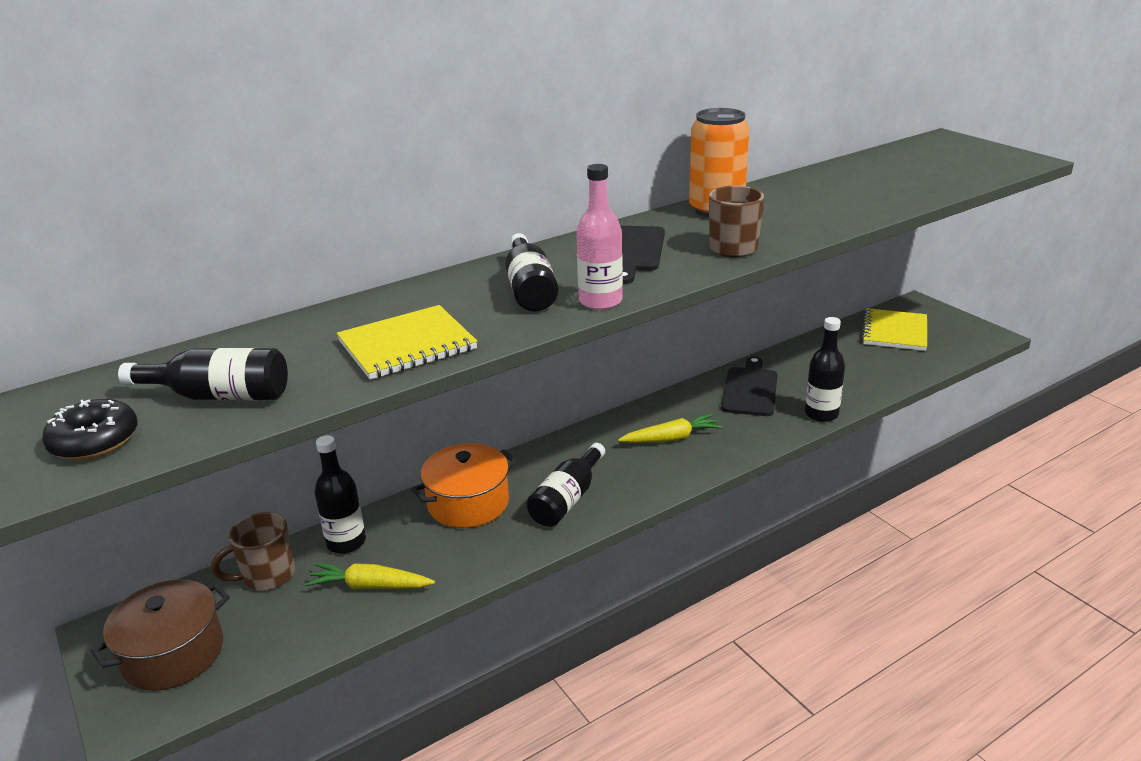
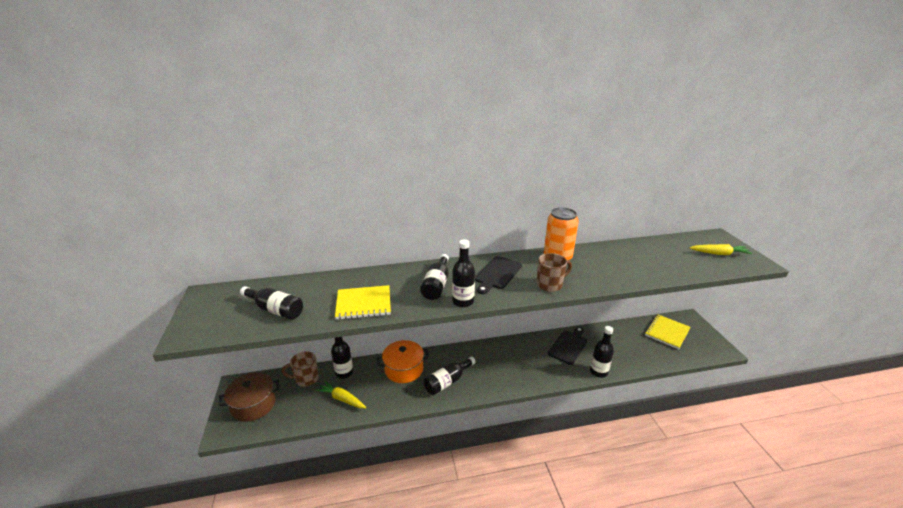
camera: 20 degrees right, 0 degrees up
black donut [42,399,138,460] -> none
pink bottle [576,164,623,310] -> black bottle [452,239,475,307]
yellow carrot [618,414,723,443] -> yellow carrot moved to [689,244,752,255]

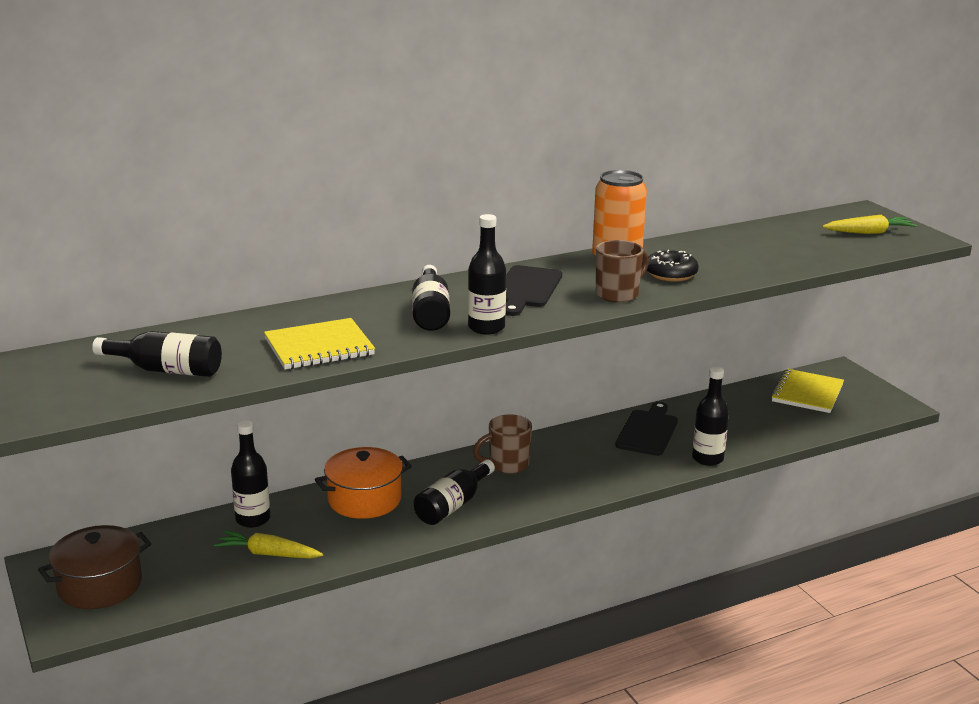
camera: 15 degrees left, 5 degrees down
brown mug [282,351,319,387] -> brown mug moved to [473,414,532,474]
none -> black donut [647,250,699,282]

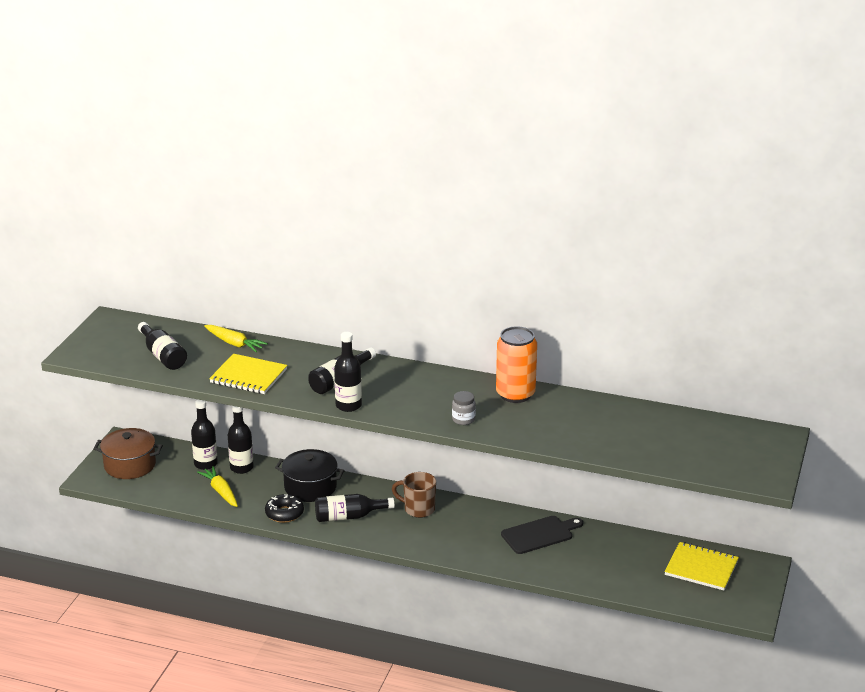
camera: 45 degrees right, 5 degrees up
orange pot [315,447,412,519] -> black pot [275,449,345,502]
black cutting board [505,265,562,316] -> none
brown mug [596,240,649,303] -> grey jar [452,391,476,425]
black donut [647,250,699,282] -> black donut moved to [265,494,304,523]
black bottle [692,367,729,466] -> black bottle moved to [191,400,218,470]
yellow notebook [771,369,844,413] -> yellow notebook turned 45 degrees clockwise [664,542,739,590]
yellow carrot [823,215,917,234] -> yellow carrot moved to [204,325,268,352]

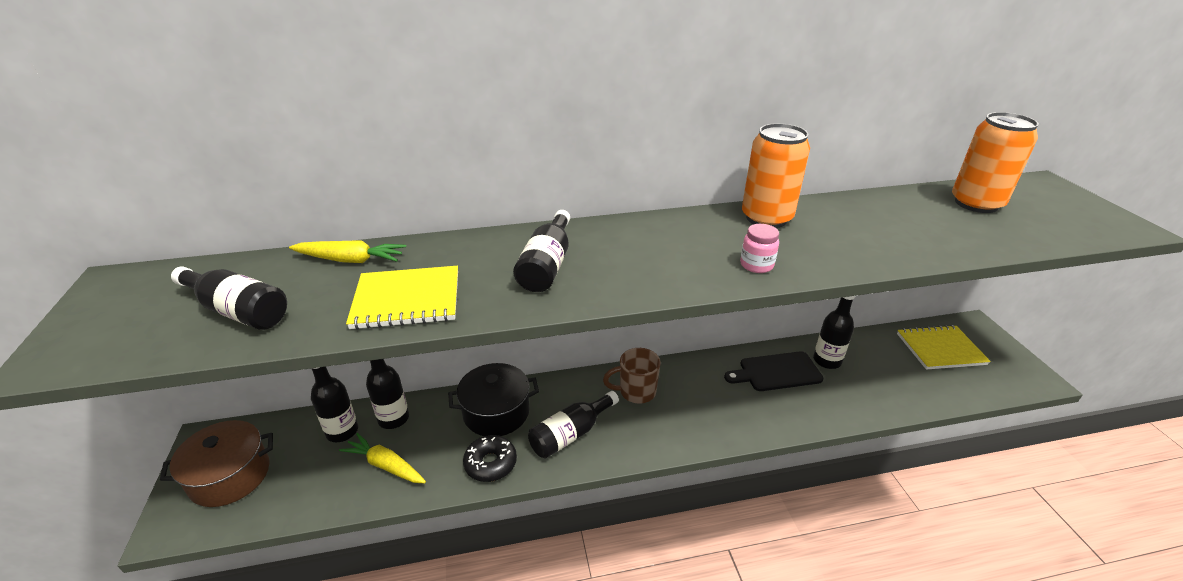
camera: 30 degrees left, 5 degrees up
black bottle [334,332,362,412] -> black bottle moved to [813,296,855,369]
grey jar [452,391,476,425] -> pink jar [740,224,779,273]
black cutting board [501,516,583,554] -> black cutting board turned 135 degrees counterclockwise [724,351,823,391]
none -> orange can [952,112,1039,213]

